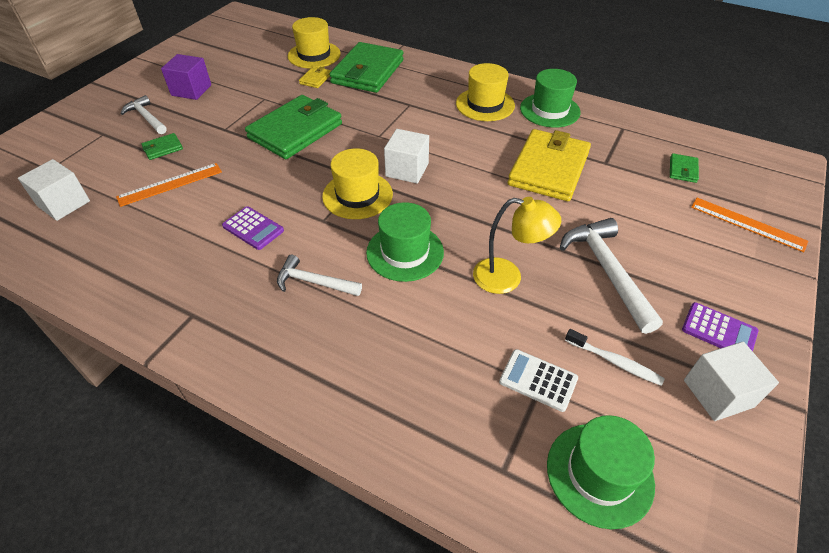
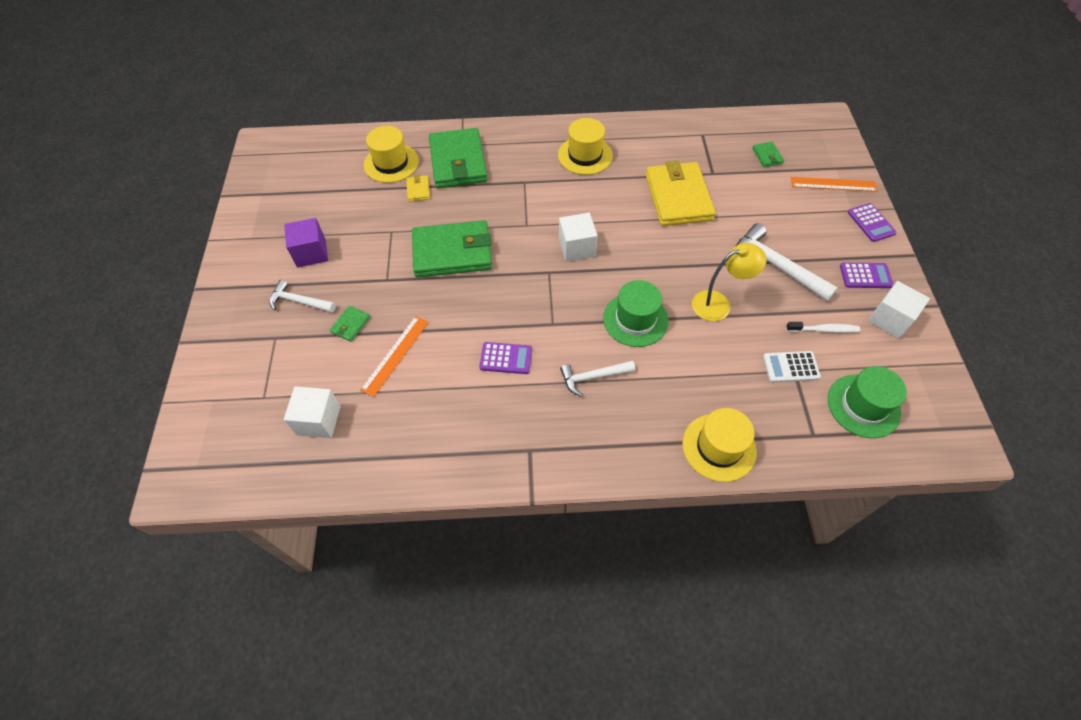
camera: 30 degrees left, 10 degrees up
green wallet [245,95,342,159] -> green wallet turned 75 degrees clockwise [412,220,492,277]
yellow hat [322,148,393,219] -> yellow hat moved to [682,408,757,482]
green hat [520,69,581,127] -> none
none -> purple calculator [848,203,897,242]

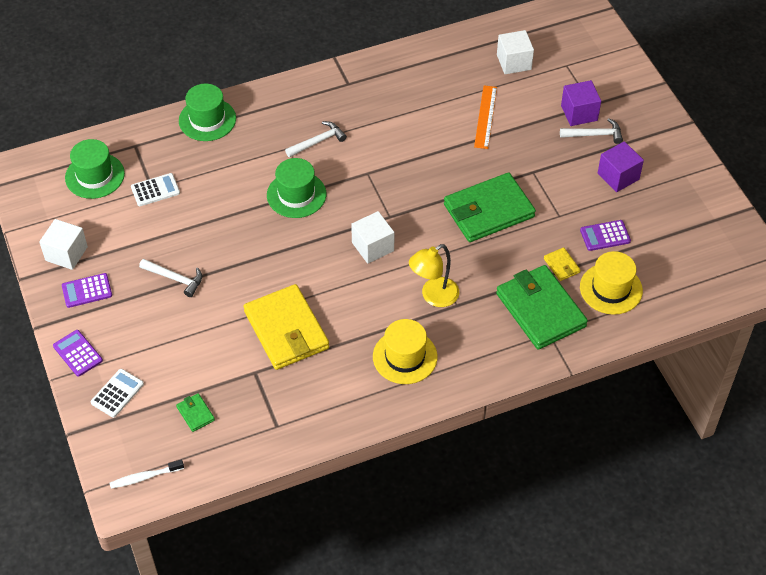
camera: 160 degrees right, 5 degrees down
green wallet [330,306,370,342] -> none
purple calculator [479,342,532,374] -> purple calculator moved to [580,220,631,251]
yellow hat [682,408,757,482] -> green hat [179,84,236,141]
yellow lamp [692,243,767,321] -> yellow lamp moved to [409,244,459,307]
white hammer [736,223,838,301] -> white hammer [139,259,202,297], size x0.62
white toothbrush [786,322,860,333] -> white toothbrush moved to [110,460,184,489]
orange ruler [791,177,878,192] -> white calculator [91,369,144,418]
none -> purple cube [561,80,601,126]

